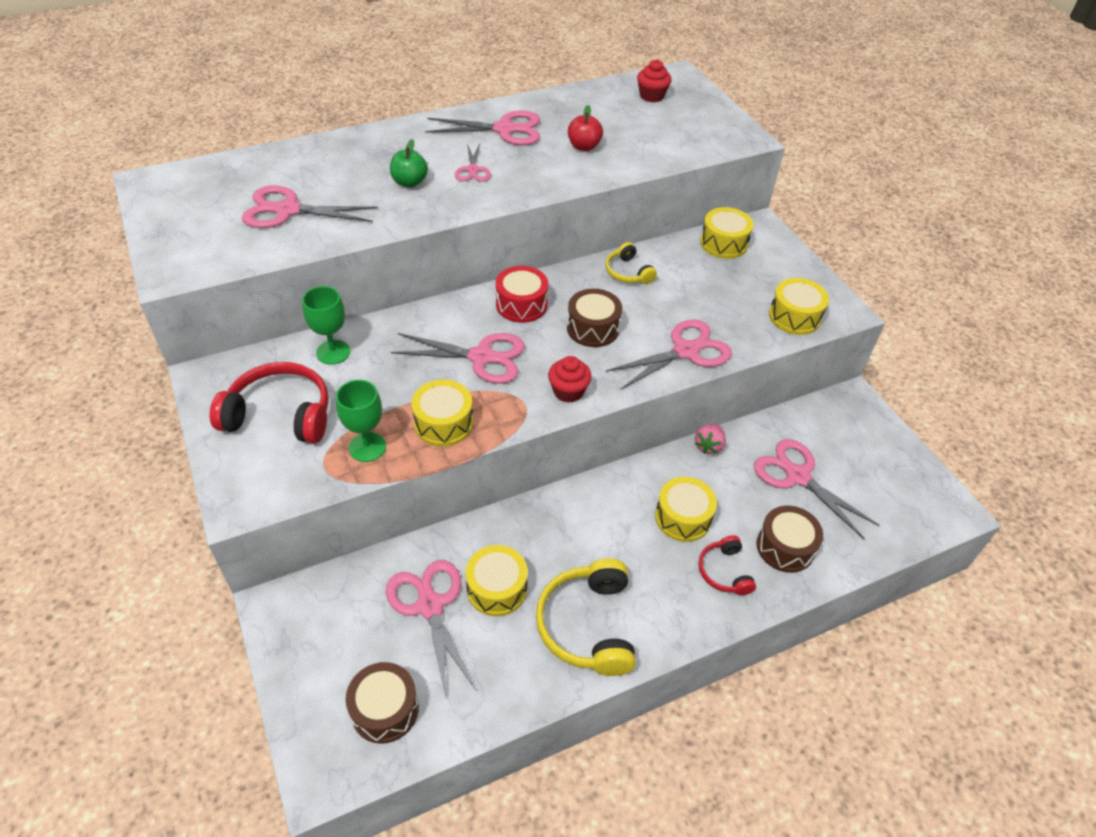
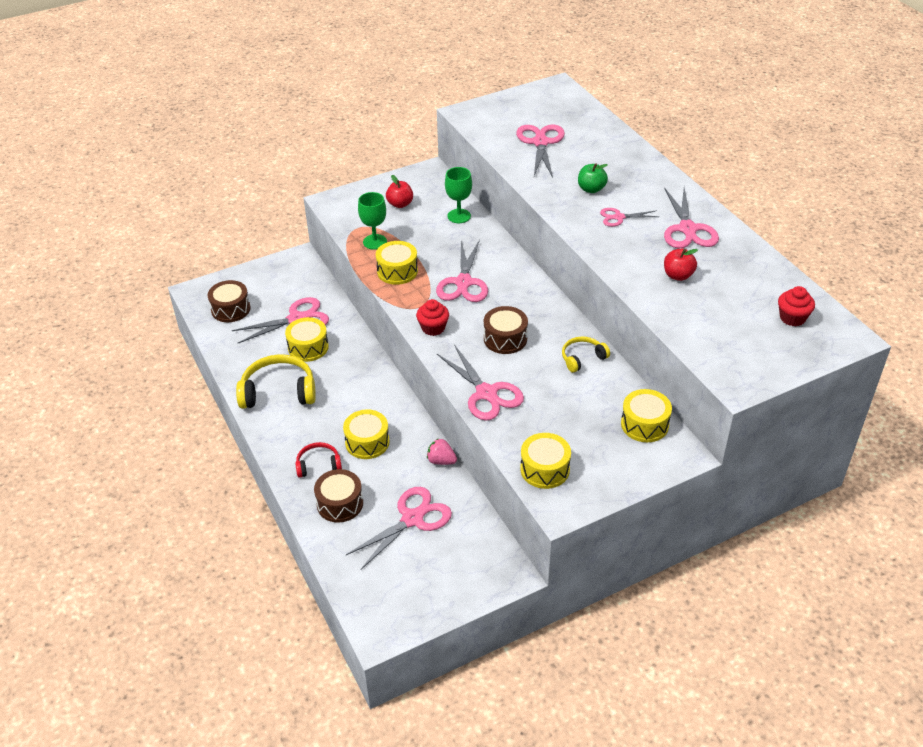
camera: 90 degrees right, 5 degrees down
red headphones [210,362,329,443] -> red apple [386,175,413,208]
red drum [496,266,548,323] -> none

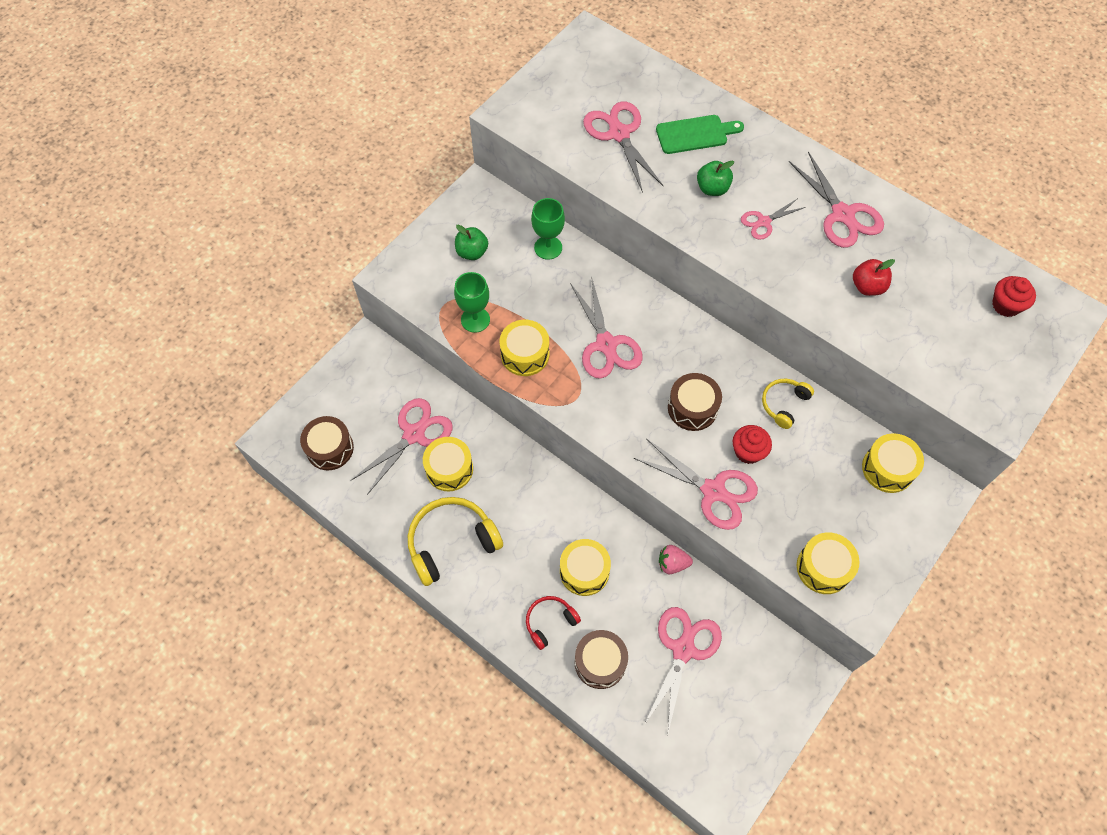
camera: 25 degrees left, 20 degrees up
red apple [386,175,413,208] -> green apple [455,224,488,260]
red cupcake [416,299,449,336] -> red cupcake moved to [733,425,772,464]
none -> green cutting board [656,115,744,154]

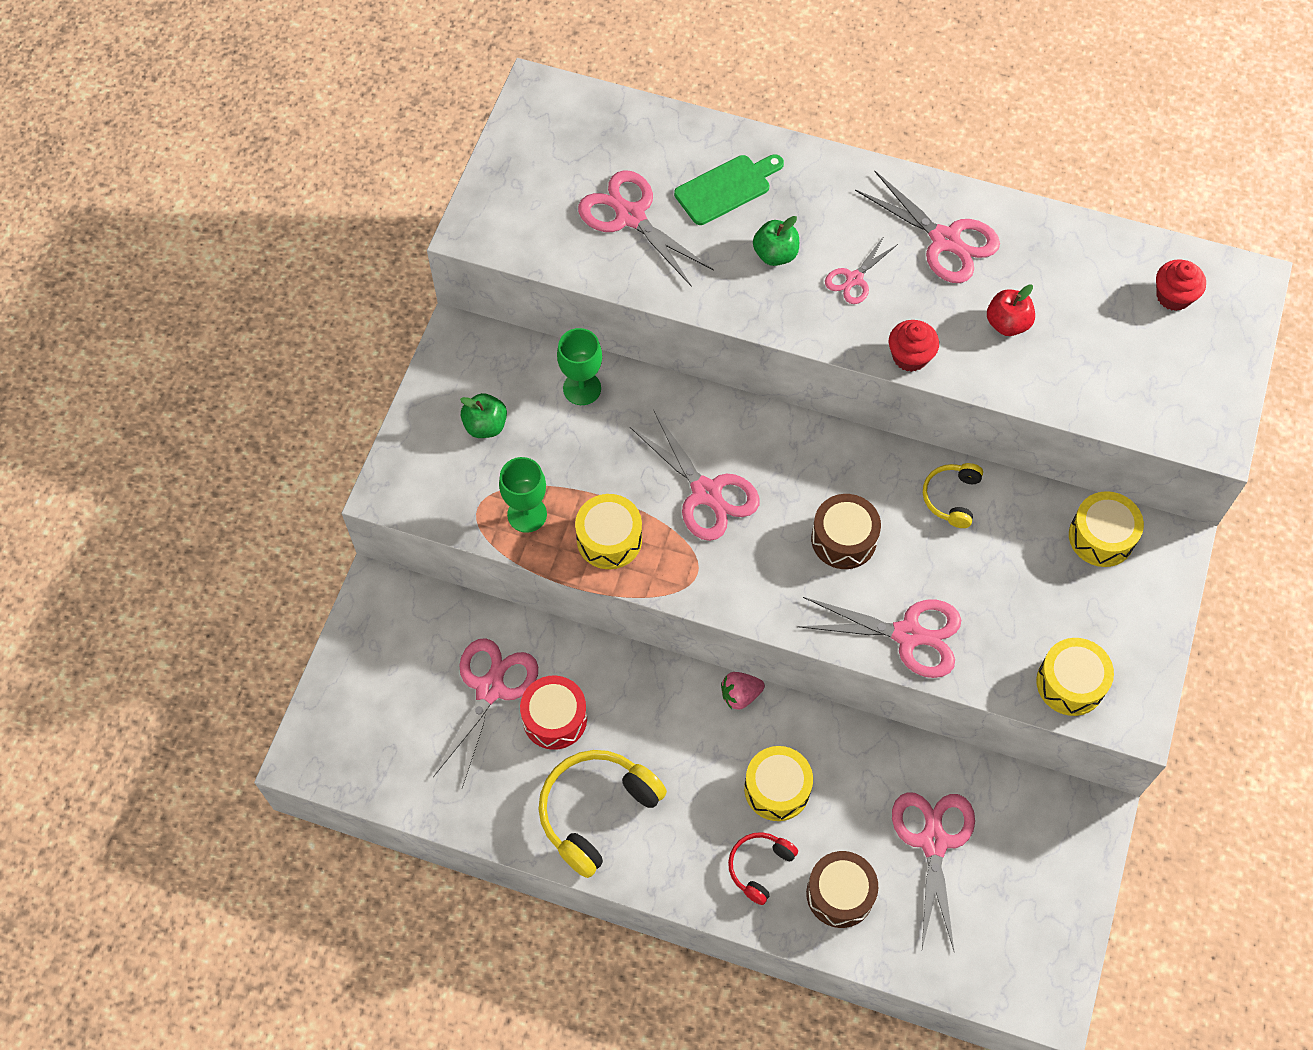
camera: 20 degrees left, 0 degrees up
brown drum [300,416,354,470] -> none
yellow drum [423,437,473,492] -> red drum [520,675,587,750]
pink strawberry [659,545,693,574] -> pink strawberry moved to [721,672,765,710]
red cupcake [733,425,772,464] -> red cupcake moved to [889,320,939,372]

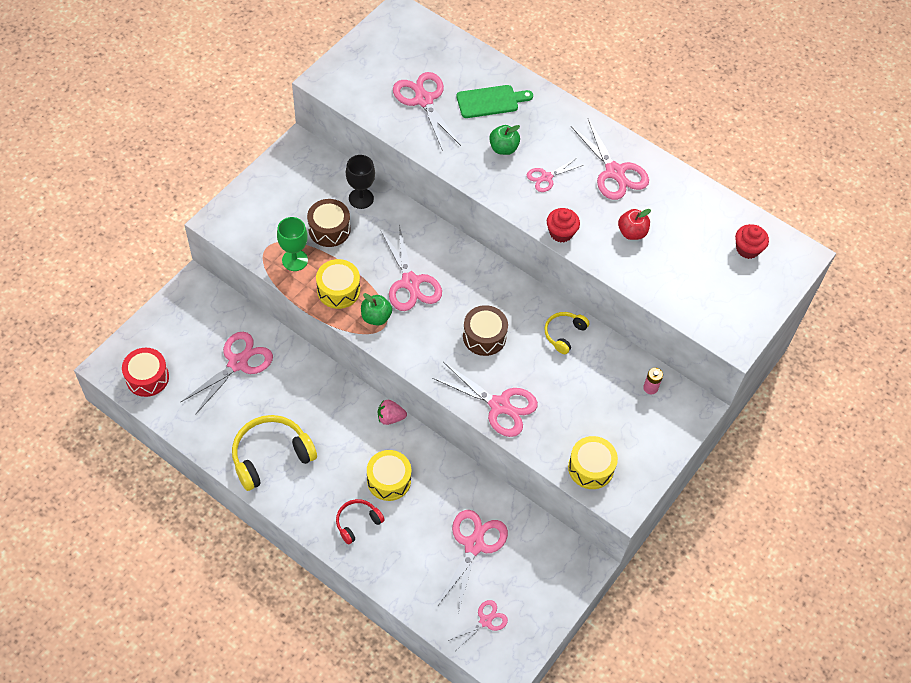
camera: 15 degrees right, 5 degrees down
green apple [460,393,507,438] -> green apple moved to [361,293,392,326]
red drum [520,675,587,750] -> red drum moved to [122,348,169,397]
green goblet [557,328,602,405] -> black goblet [346,155,375,209]
brown drum [806,851,878,928] -> brown drum moved to [307,199,350,247]
yellow drum [1069,491,1144,567] -> pink battery [643,368,663,394]
none -> pink scissors [448,600,508,650]

